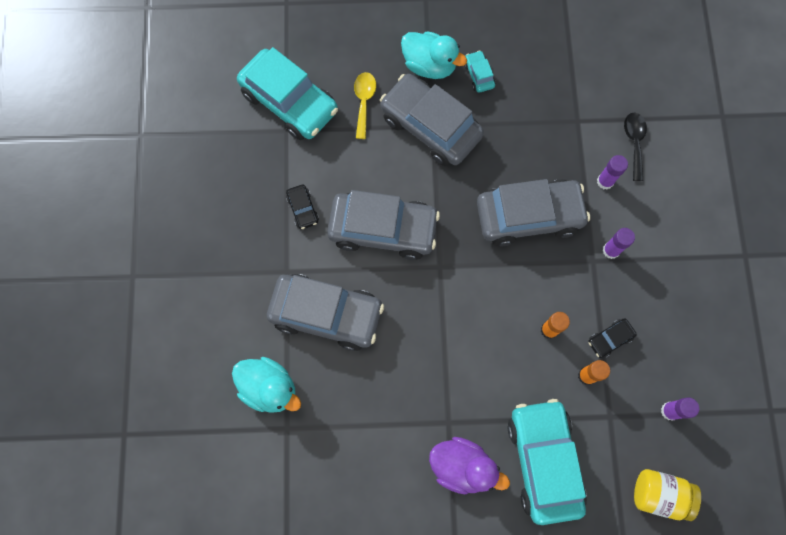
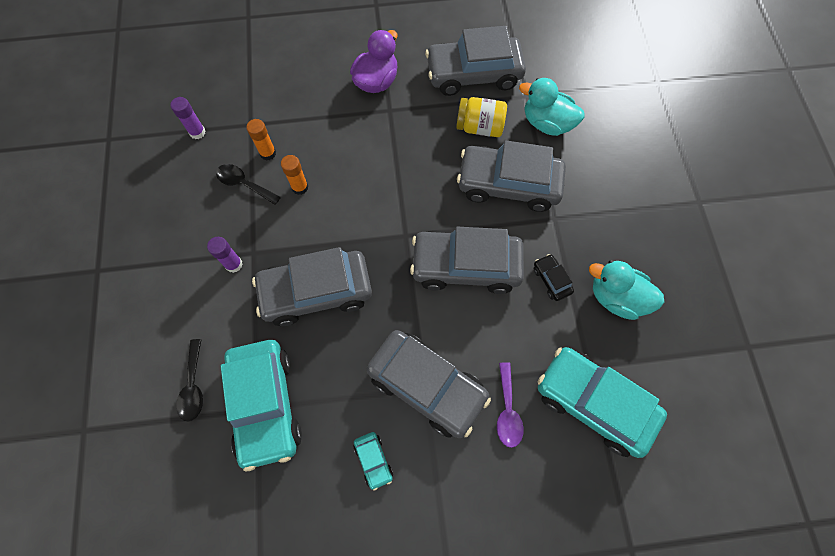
camera: 175 degrees right, 5 degrees down
yellow spoon [354,72,376,139] -> purple spoon [497,362,524,448]
turquoise duck [401,31,467,79] -> turquoise duck moved to [589,261,665,320]
purple duck [429,437,510,494] -> purple duck turned 105 degrees clockwise [350,30,398,93]
turquoise car [508,399,587,525] -> turquoise car moved to [221,340,302,471]
black car [588,318,637,358] -> black spoon [216,164,281,205]
purple glue stick [597,155,628,190] -> none
yellow jar [634,469,701,521] -> yellow jar moved to [456,97,507,137]
none -> grey car [425,26,526,96]

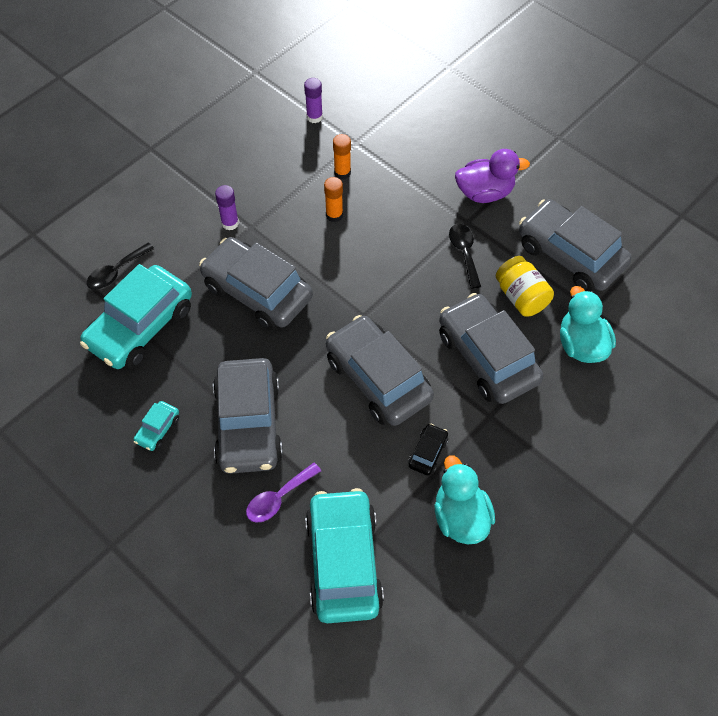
camera: 50 degrees right, 10 degrees down
black spoon [216,164,281,205] -> black spoon moved to [449,224,481,289]

